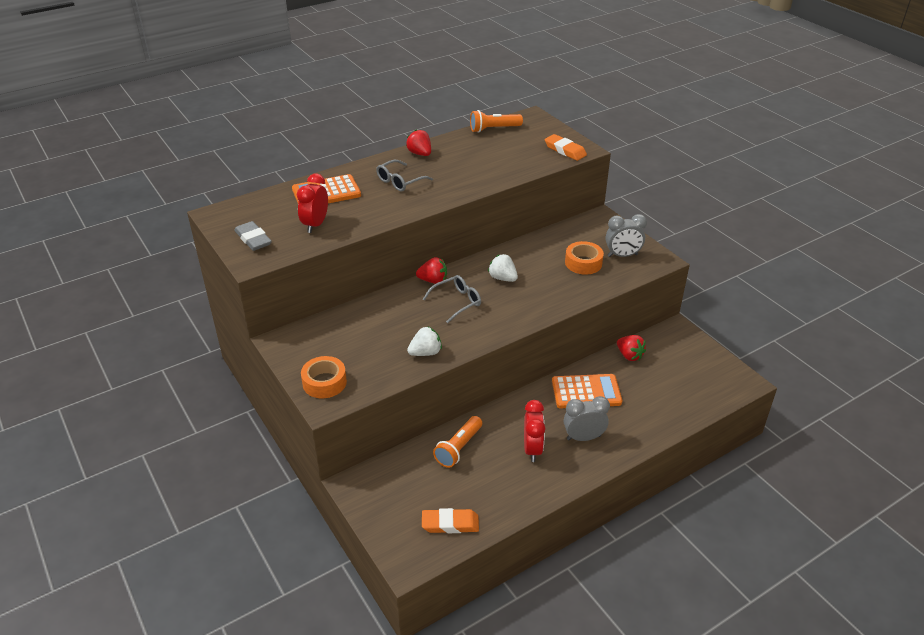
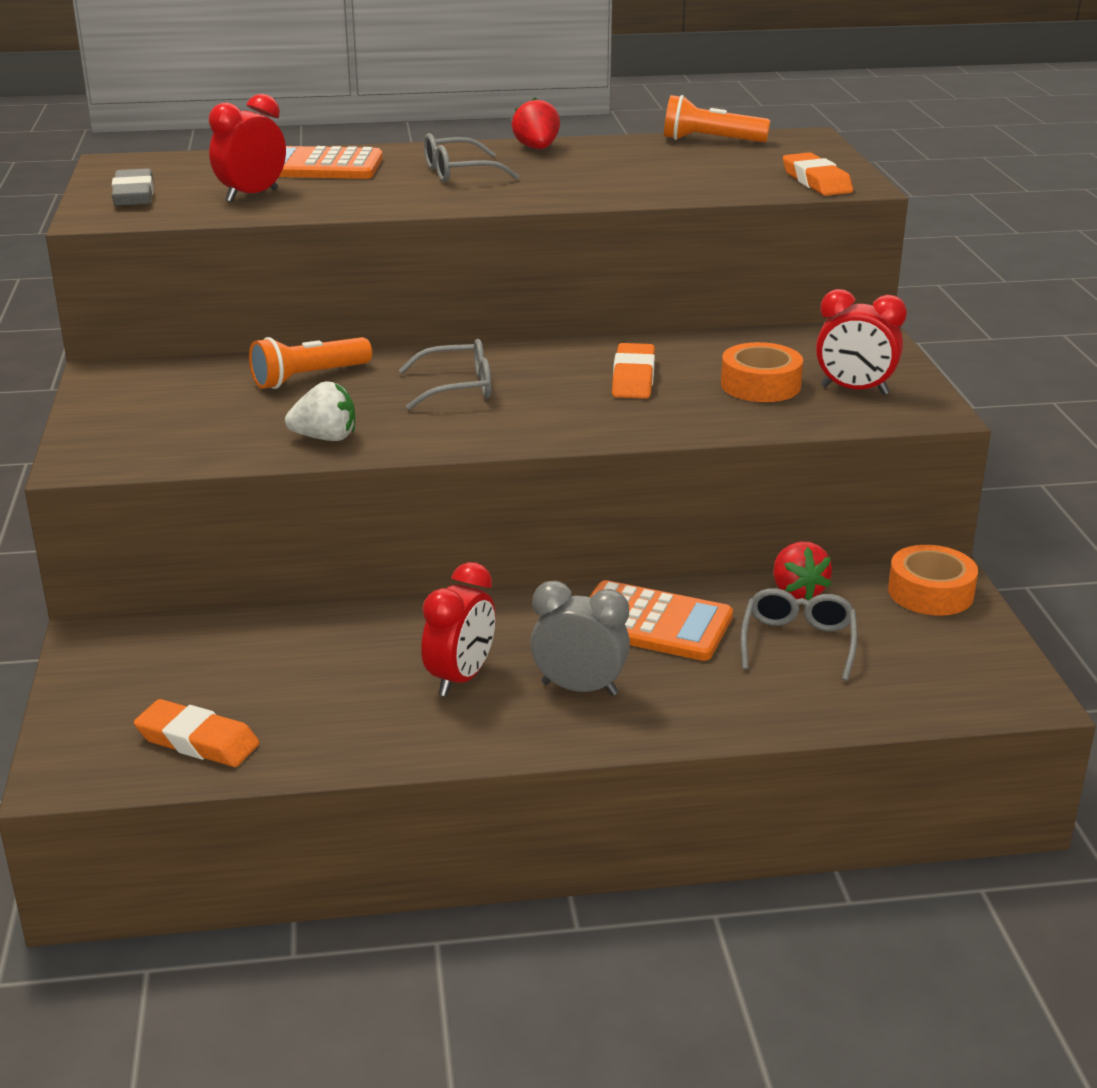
camera: 25 degrees right, 10 degrees down
orange tape [301,356,347,398] -> orange tape moved to [888,545,978,616]
red strawberry [416,257,447,284] -> none
orange flashlight [433,416,482,468] -> orange flashlight moved to [249,337,372,389]
white strawberry [488,254,518,282] -> none
grey clock [606,214,647,257] -> red clock [816,289,907,395]
none -> orange eraser [612,343,655,399]
none -> grey glasses [740,588,857,681]

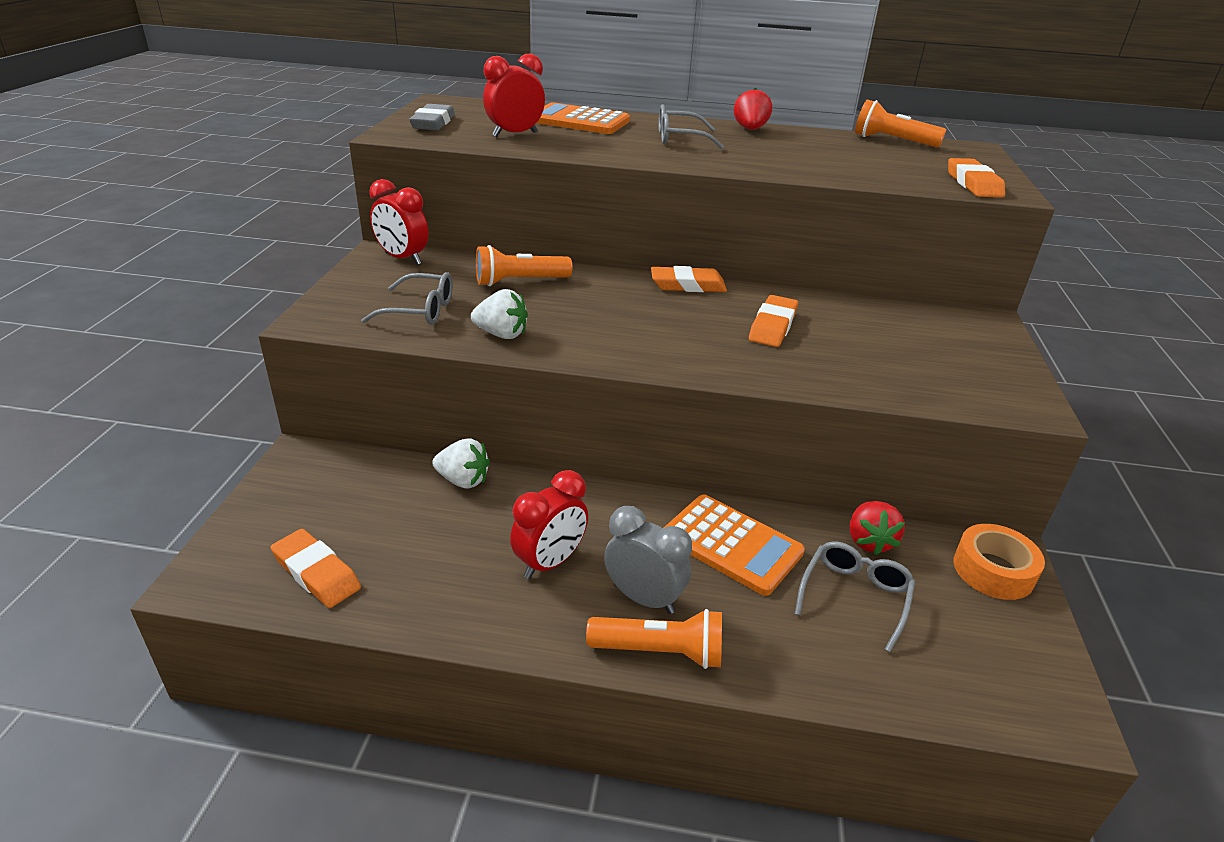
camera: 15 degrees right, 5 degrees up
grey glasses [399,339,491,410] -> grey glasses moved to [361,272,453,325]
orange tape [721,342,803,402] -> none
red clock [816,289,907,395] -> red clock moved to [369,179,429,265]
none -> white strawberry [432,438,490,489]
none -> orange flashlight [586,609,722,669]
none -> orange eraser [651,266,727,292]

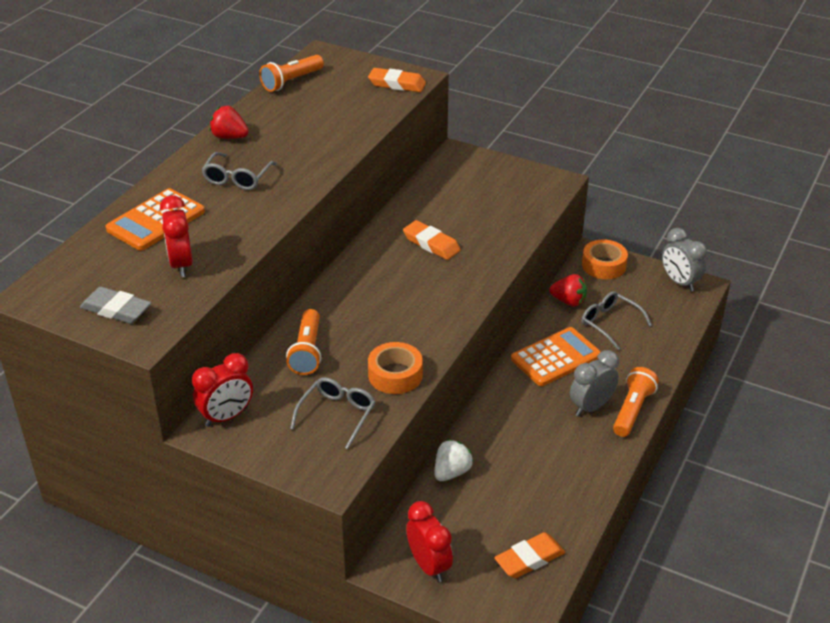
camera: 70 degrees left, 5 degrees up
white strawberry [471,289,528,339] -> orange tape [368,342,423,394]
red clock [510,470,588,579] -> red clock moved to [406,501,453,582]
orange eraser [651,266,727,292] -> none
none -> grey clock [662,228,707,292]

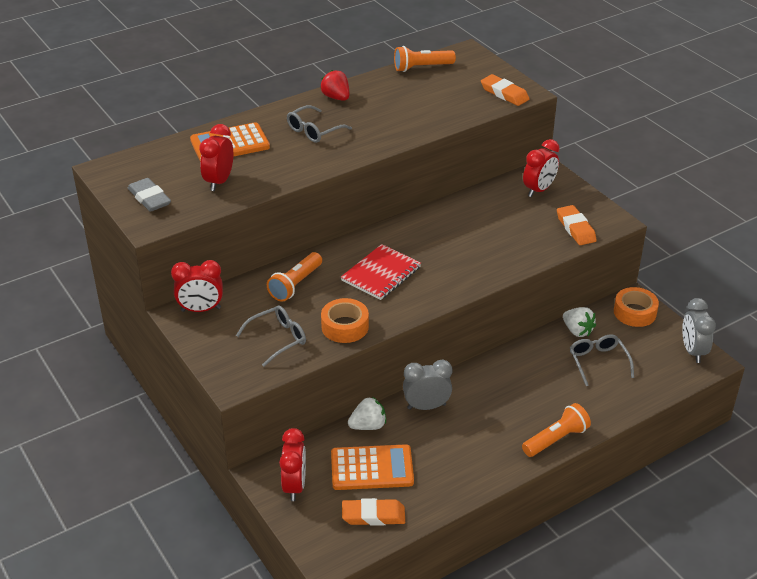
camera: 30 degrees right, 0 degrees up
orange eraser [403,220,461,260] -> orange eraser moved to [557,205,597,245]
orange calculator [511,327,601,386] -> orange calculator moved to [331,444,414,490]
red strawberry [549,274,587,307] -> white strawberry [563,307,596,337]
grey clock [570,350,619,416] -> grey clock moved to [403,359,452,410]
none -> red notebook [341,244,421,300]
none -> red clock [523,139,560,197]

